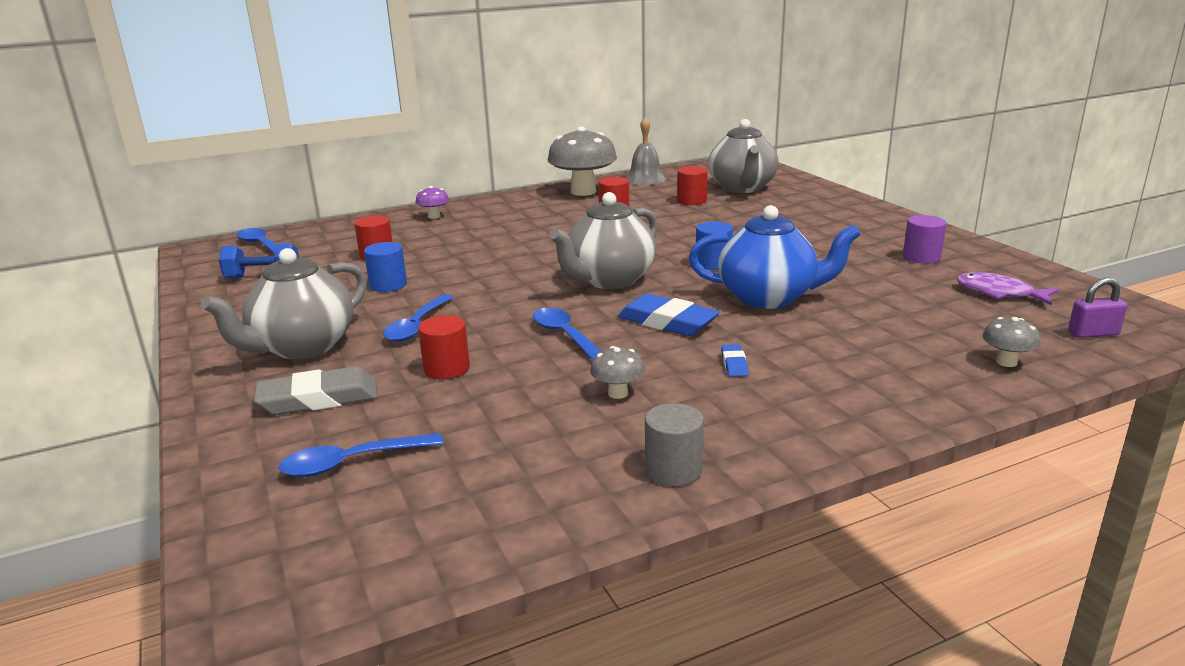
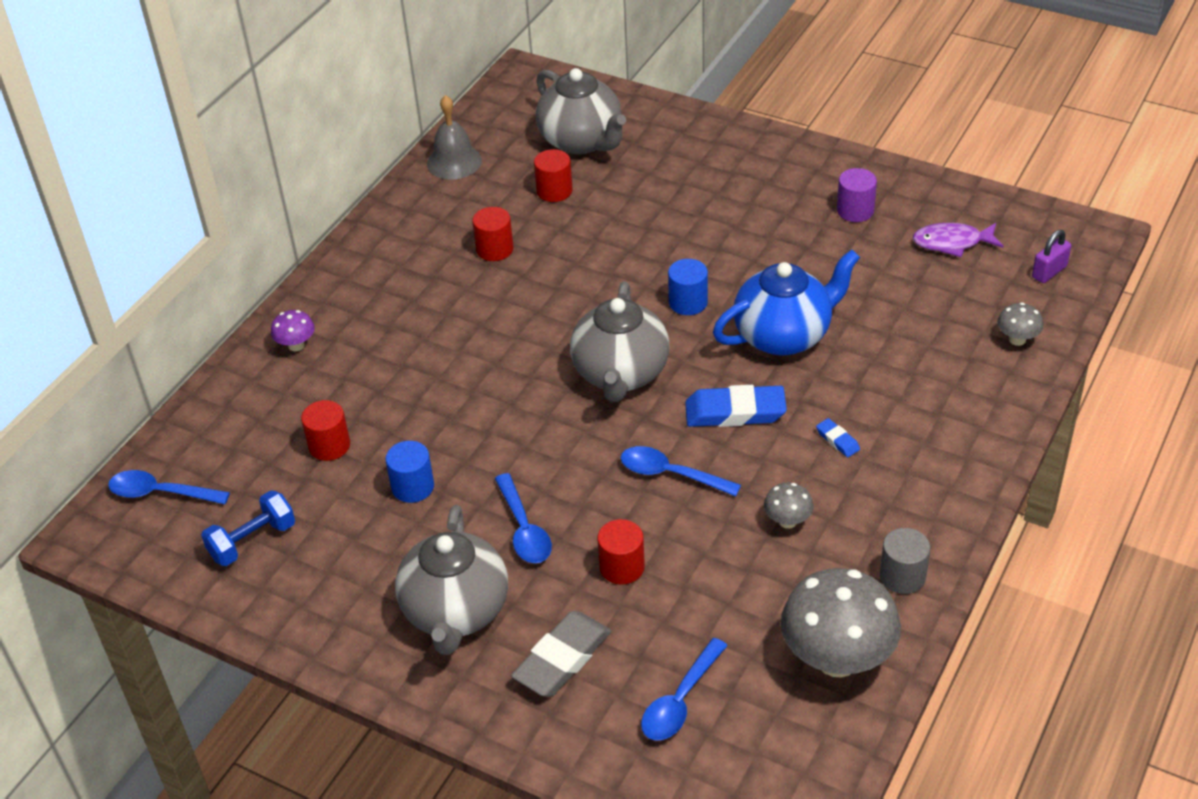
camera: 35 degrees left, 20 degrees up
grey mushroom [548,127,617,196] -> grey mushroom moved to [781,568,901,677]

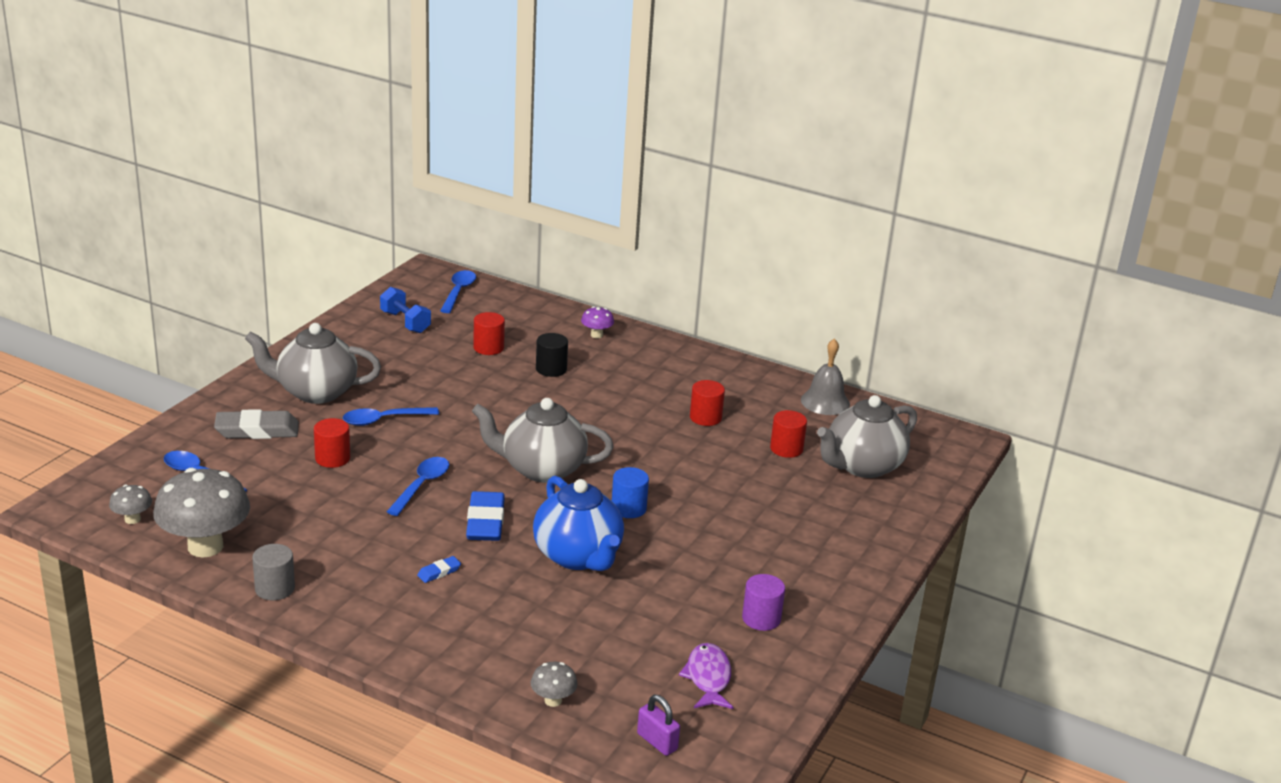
camera: 85 degrees right, 15 degrees down
blue cylinder [385,441,434,503] -> none
grey eraser [511,611,611,697] -> grey eraser turned 45 degrees counterclockwise [214,409,299,439]
grey mushroom [764,483,814,529] -> grey mushroom moved to [109,485,152,524]
none -> black cylinder [536,333,568,377]

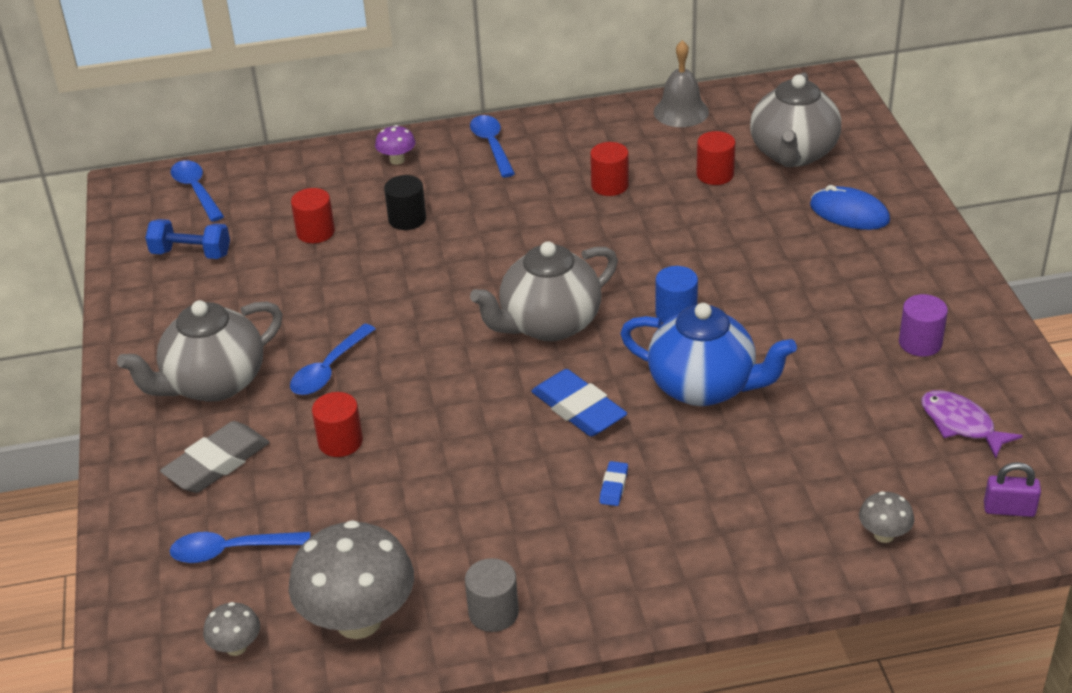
camera: 35 degrees left, 10 degrees up
blue spoon [387,457,449,516] -> blue spoon moved to [470,115,515,177]
none -> blue mouse [810,185,890,230]

